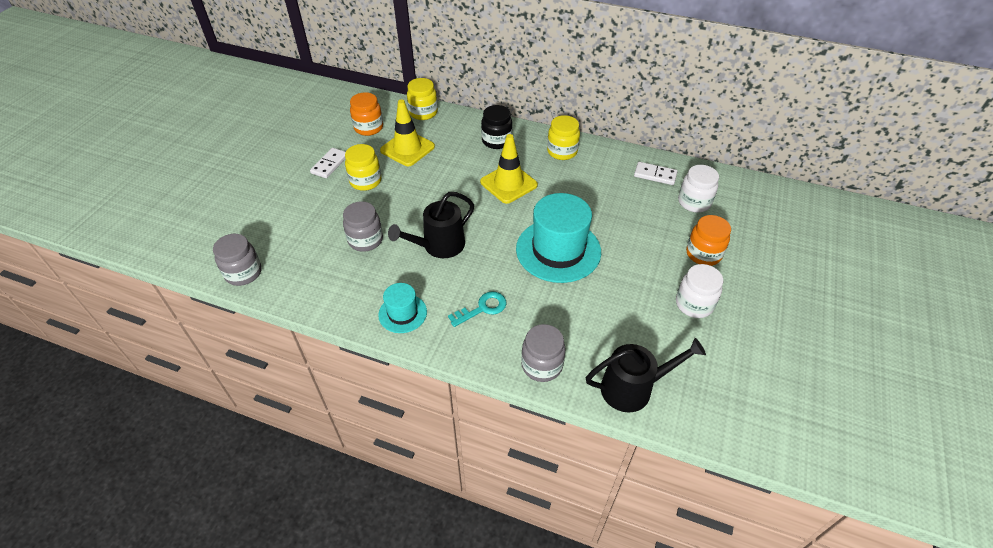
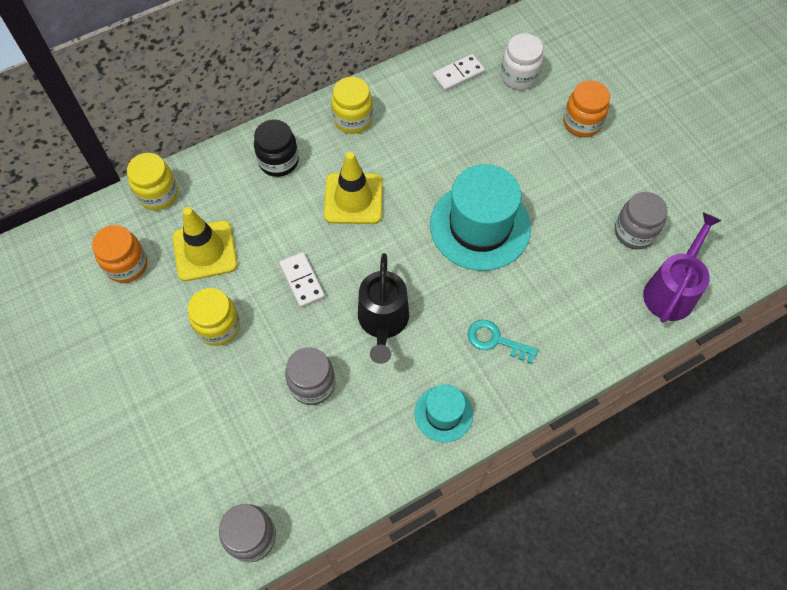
camera: 50 degrees left, 15 degrees up
white domino [310,148,346,178] -> white domino moved to [279,252,325,308]
turquoise key [448,291,507,327] -> turquoise key turned 75 degrees counterclockwise [468,320,538,364]
grey jar [521,324,566,382] -> grey jar moved to [615,192,668,249]
black watering can [586,338,706,413] -> purple watering can [643,212,722,323]
white jar [676,264,723,318] -> none

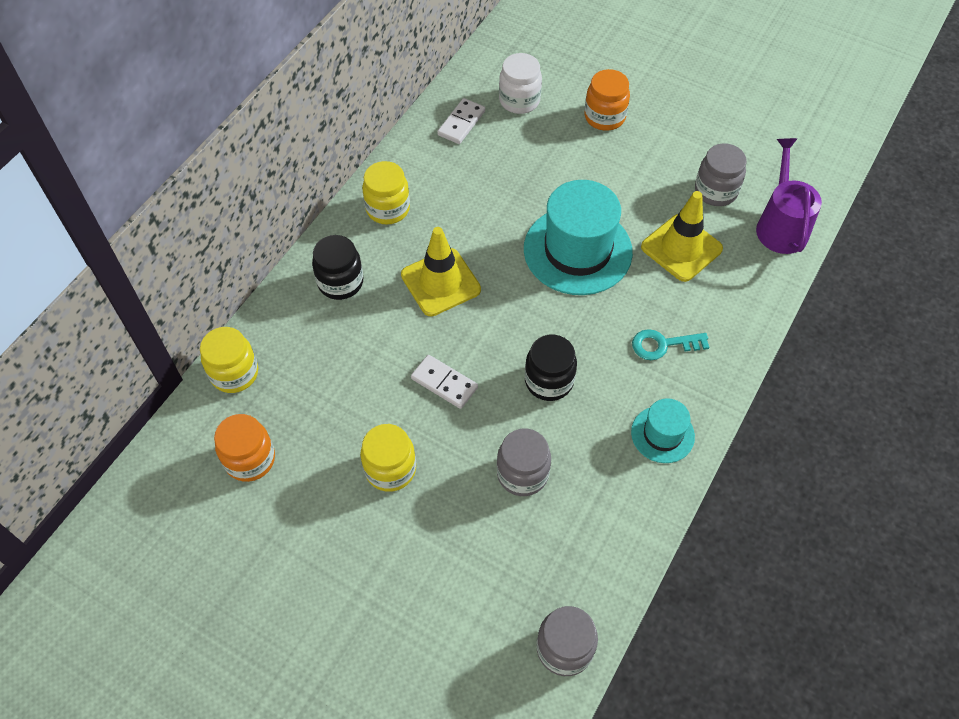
camera: 30 degrees left, 5 degrees down
yellow traffic cone [173,207,238,281] -> yellow traffic cone moved to [641,191,723,282]
black watering can [358,253,409,364] -> black jar [525,335,577,401]

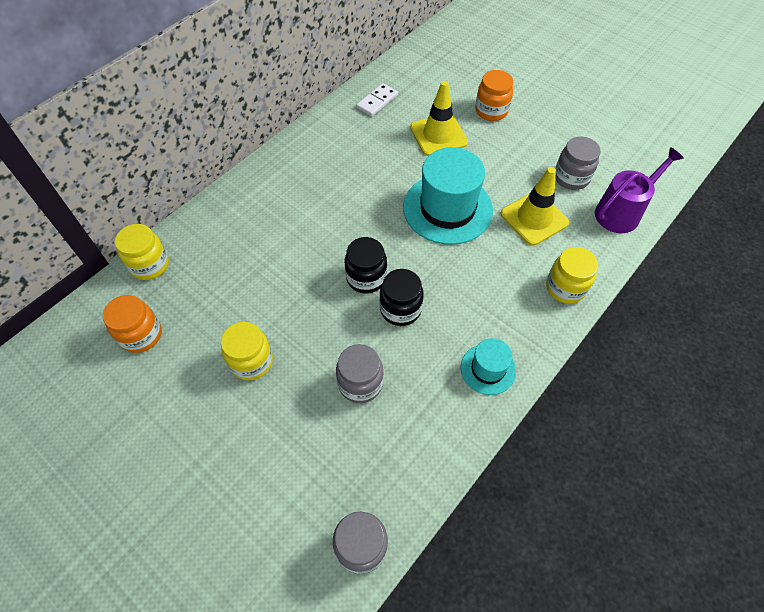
camera: 10 degrees right, 0 degrees up
black jar [312,235,363,300] -> black jar moved to [345,237,387,294]
yellow jar [362,161,410,225] -> yellow jar moved to [546,247,598,304]
yellow traffic cone [401,227,481,316] -> yellow traffic cone moved to [410,81,468,156]
white domino [411,355,478,409] -> none
white jar [499,53,542,114] -> none
turquoise key [632,329,709,360] -> none
purple watering can [756,138,822,254] -> purple watering can turned 45 degrees clockwise [595,147,684,233]

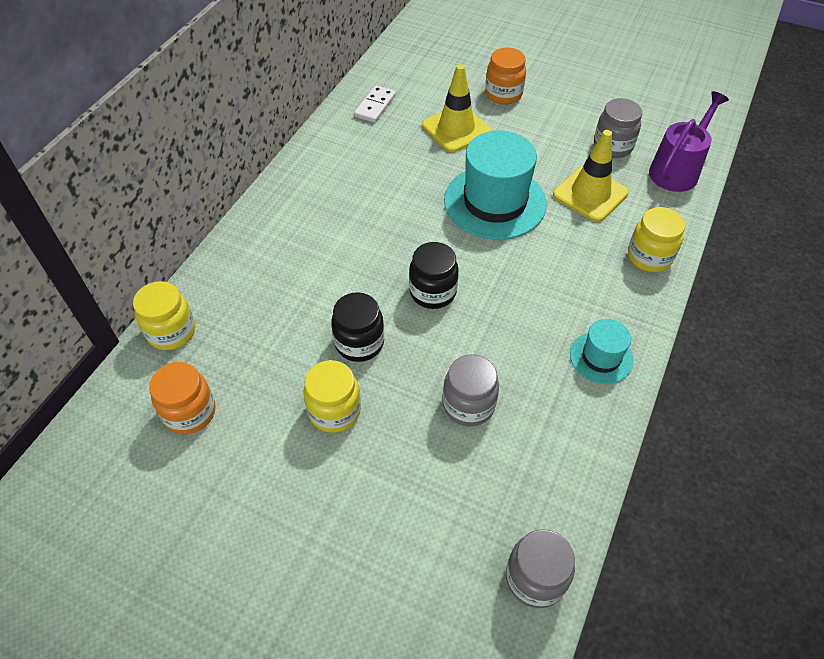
camera: 15 degrees left, 5 degrees down
black jar [379,269,424,326] -> black jar moved to [331,292,384,362]

